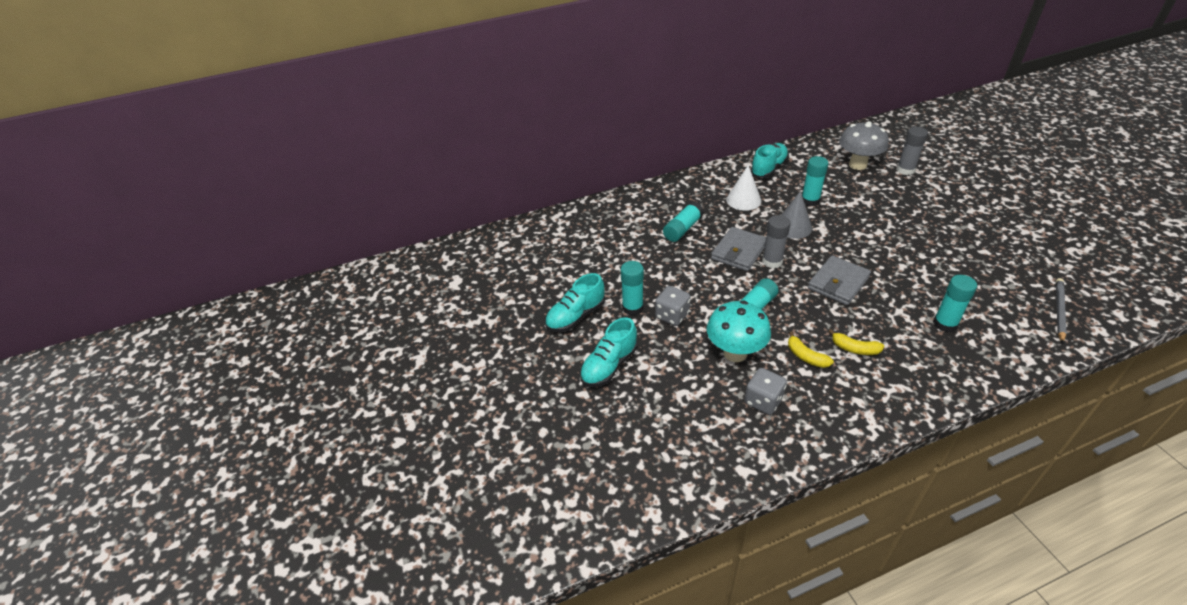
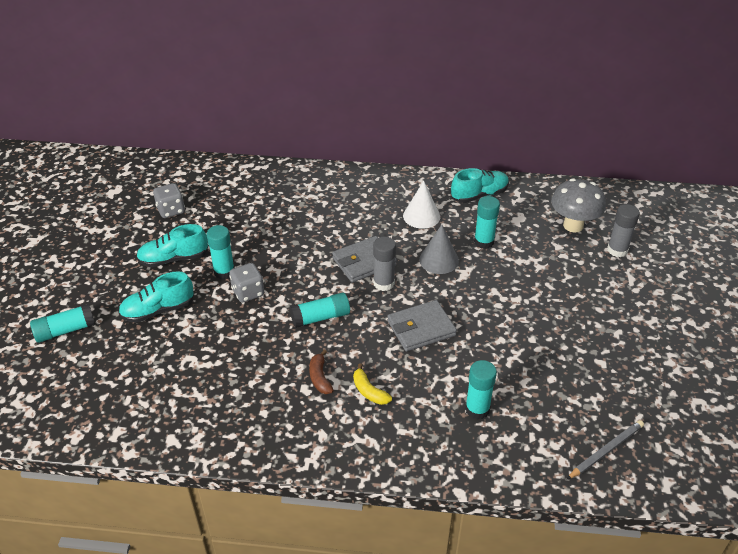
camera: 25 degrees right, 0 degrees up
turquoise glue stick [663,201,704,242] -> turquoise glue stick moved to [30,304,96,343]
turquoise mushroom [707,301,771,362] -> none
grey dice [745,368,787,415] -> grey dice moved to [153,183,185,218]
yellow banana [788,331,834,368] -> brown banana [309,349,334,394]

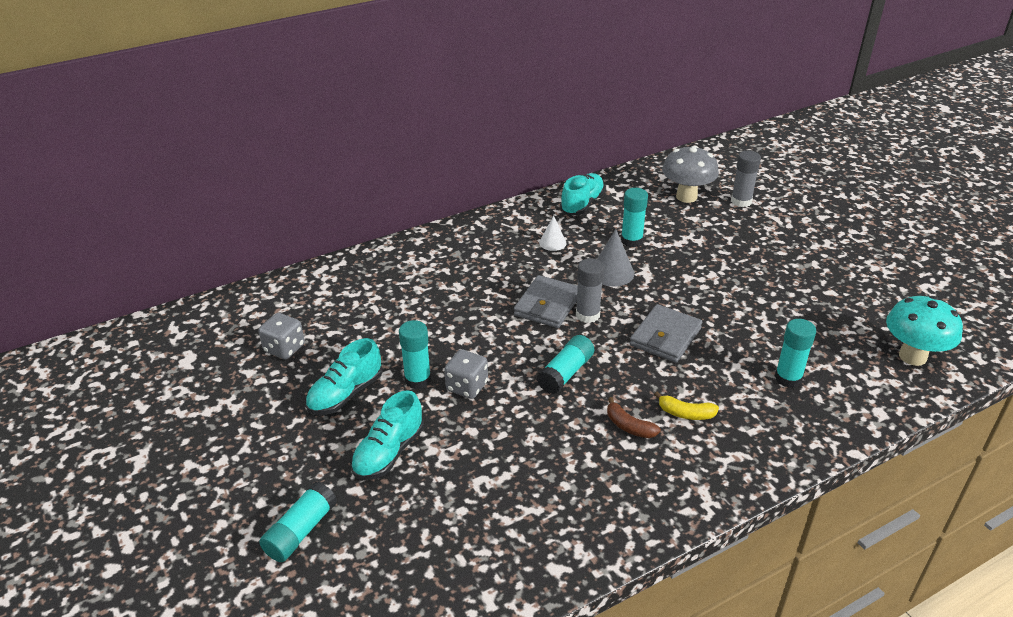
camera: 35 degrees left, 5 degrees down
white cone [403,181,440,229] -> white cone [539,216,566,251], size x0.64
grey pencil [567,420,644,479] -> turquoise mushroom [886,296,963,366]

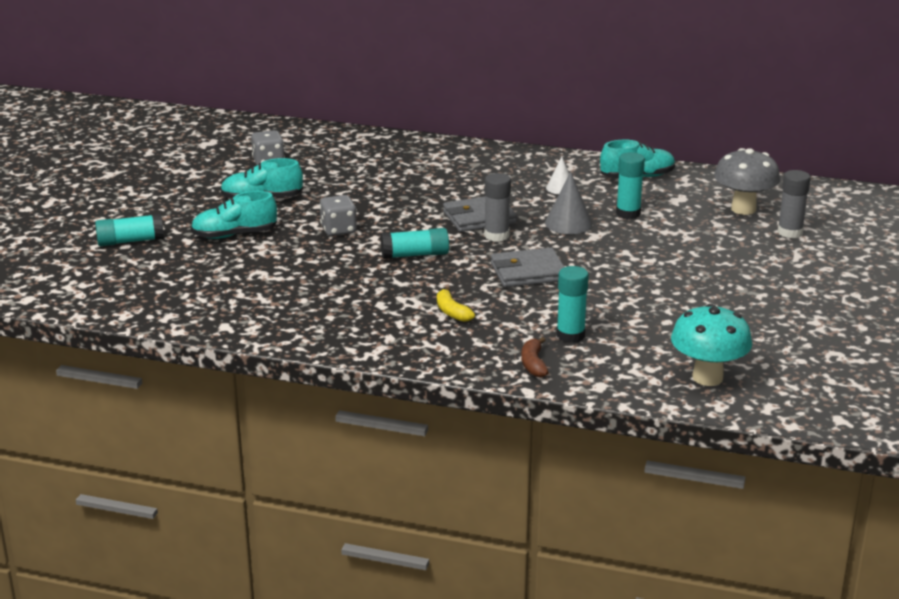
camera: 45 degrees right, 10 degrees down
turquoise glue stick [399,320,431,389] -> none
brown banana [607,397,661,438] -> brown banana moved to [521,337,549,377]

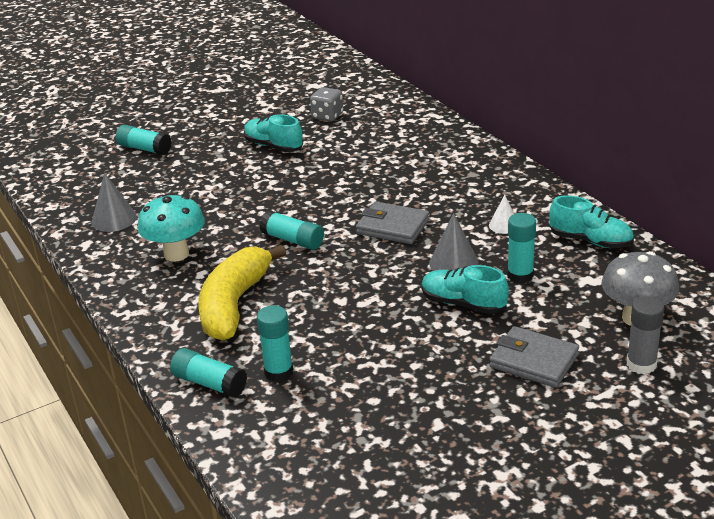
camera: 45 degrees right, 5 degrees up
turquoise shoe [191,191,277,239] -> turquoise shoe moved to [421,265,509,314]
grey dice [319,195,357,236] -> none
yellow banana [437,287,475,322] -> yellow banana [198,244,286,341], size x2.46
grey glue stick [484,173,511,242] -> none
grey wallet [491,248,564,287] -> grey wallet moved to [490,326,579,388]
brown banana [521,337,549,377] -> turquoise glue stick [170,348,247,398]
turquoise mushroom [671,304,752,386] -> turquoise mushroom moved to [138,195,205,262]
none -> grey cone [92,173,137,232]

